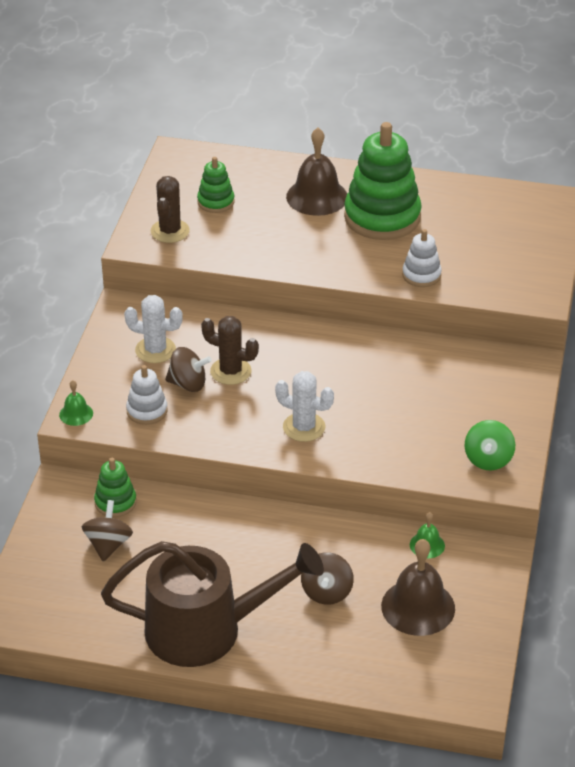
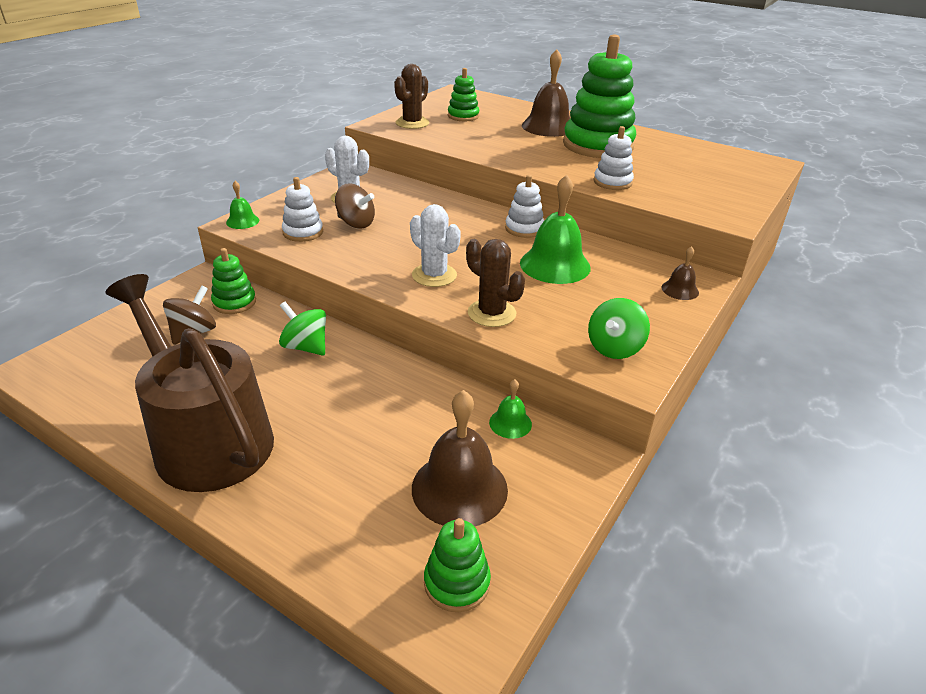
camera: 20 degrees right, 5 degrees down
brown watering can [101,541,324,667] -> brown watering can turned 150 degrees counterclockwise [105,274,274,492]
brown cactus [201,316,259,385] -> brown cactus moved to [466,239,525,327]
brown spinning top [301,552,354,605] -> none
none -> green spinning top [279,302,326,356]
none -> green stacking toy [424,518,491,612]
none -> white stacking toy [505,175,544,238]
none -> green bell [520,175,591,284]
none -> brown bell [661,246,699,300]

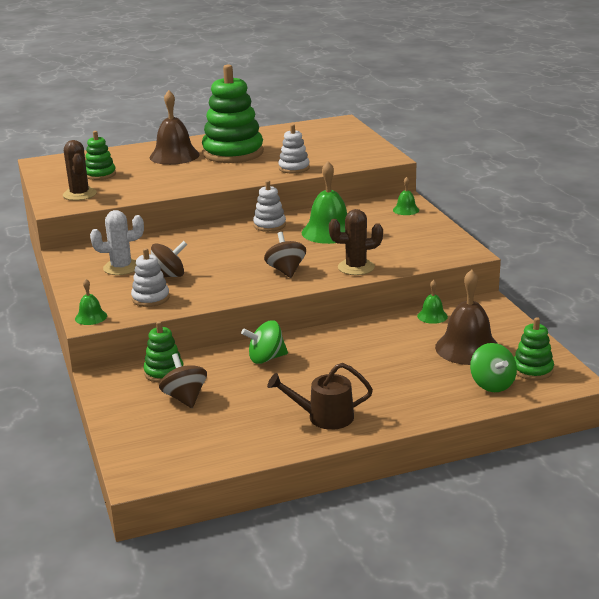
camera: 50 degrees left, 10 degrees down
brown watering can [105,274,274,492] -> brown watering can [267,363,373,430], size x0.50
white cactus [410,204,461,287] -> brown spinning top [264,232,306,278]
green spinning top [588,298,650,359] -> green spinning top moved to [470,343,517,392]
brown bell [661,246,699,300] -> green bell [393,177,419,215]

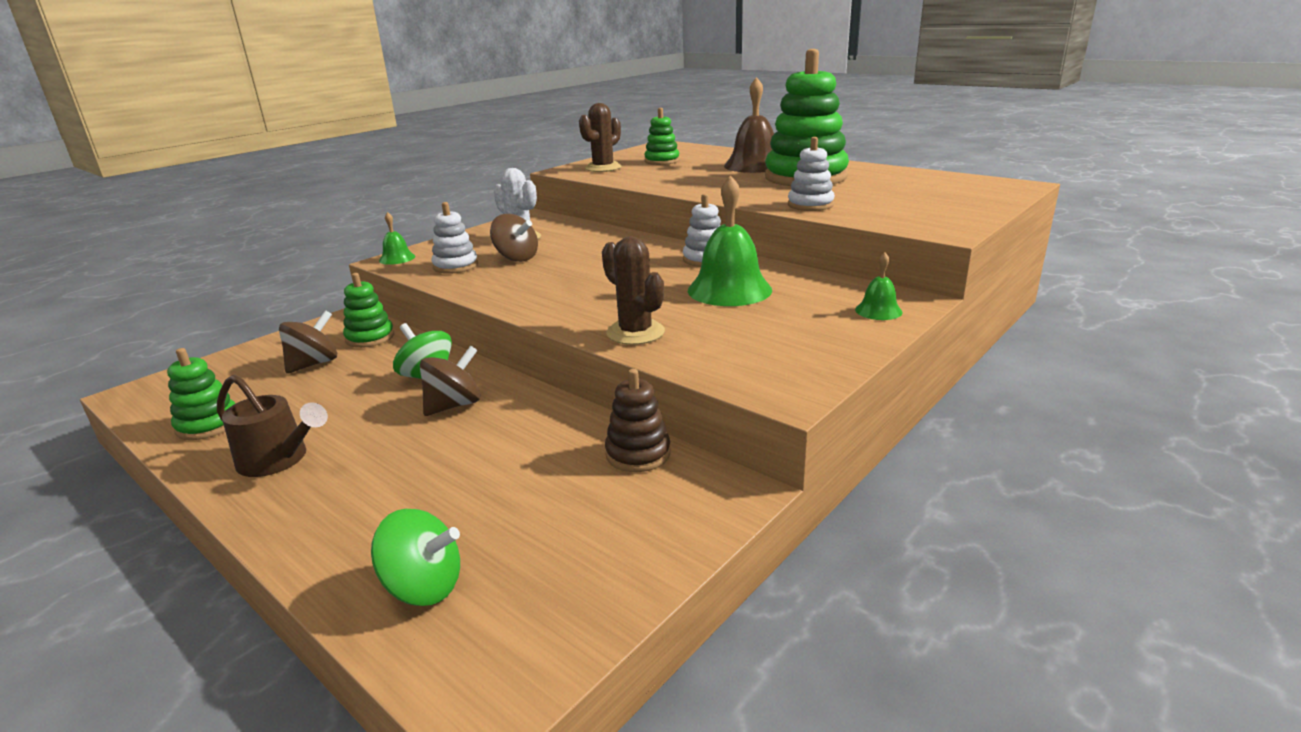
camera: 60 degrees right, 0 degrees up
brown spinning top [264,232,306,278] -> brown spinning top moved to [420,346,480,416]
brown watering can [267,363,373,430] -> brown watering can turned 150 degrees clockwise [217,375,328,477]
green bell [417,280,448,324] -> brown stacking toy [605,369,671,472]
brown bell [435,269,498,365] -> none
green spinning top [470,343,517,392] -> green spinning top turned 120 degrees counterclockwise [371,509,460,606]
green stacking toy [514,317,554,380] -> green stacking toy moved to [167,348,236,440]

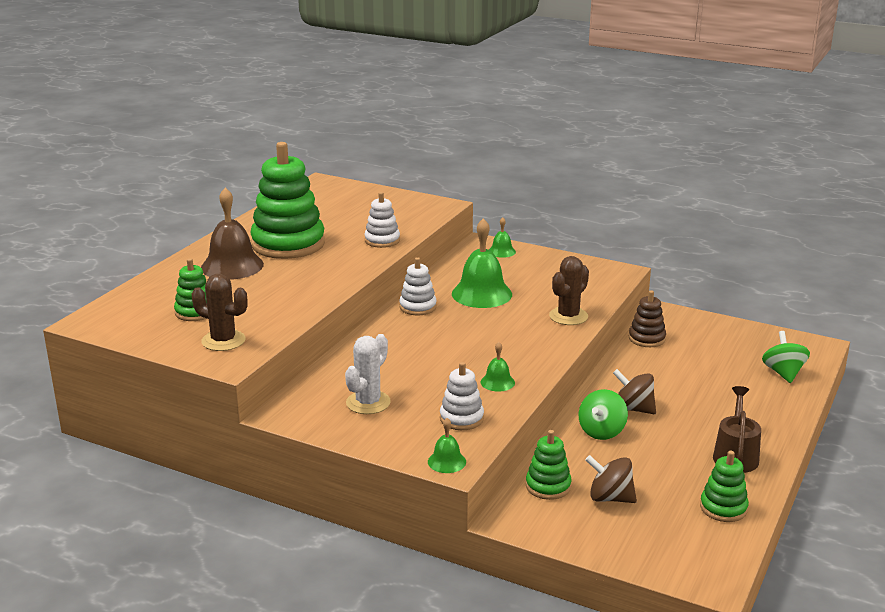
camera: 105 degrees left, 0 degrees up
brown spinning top [490,214,538,262] -> none
none -> green bell [481,342,515,392]

